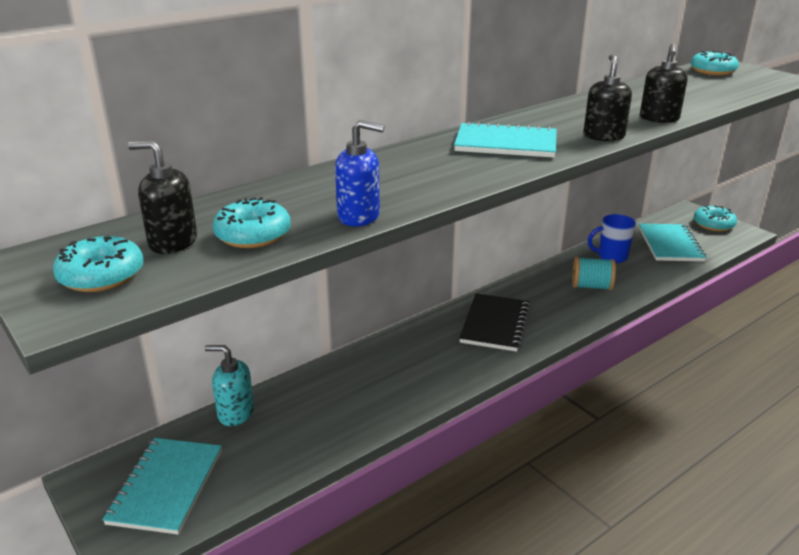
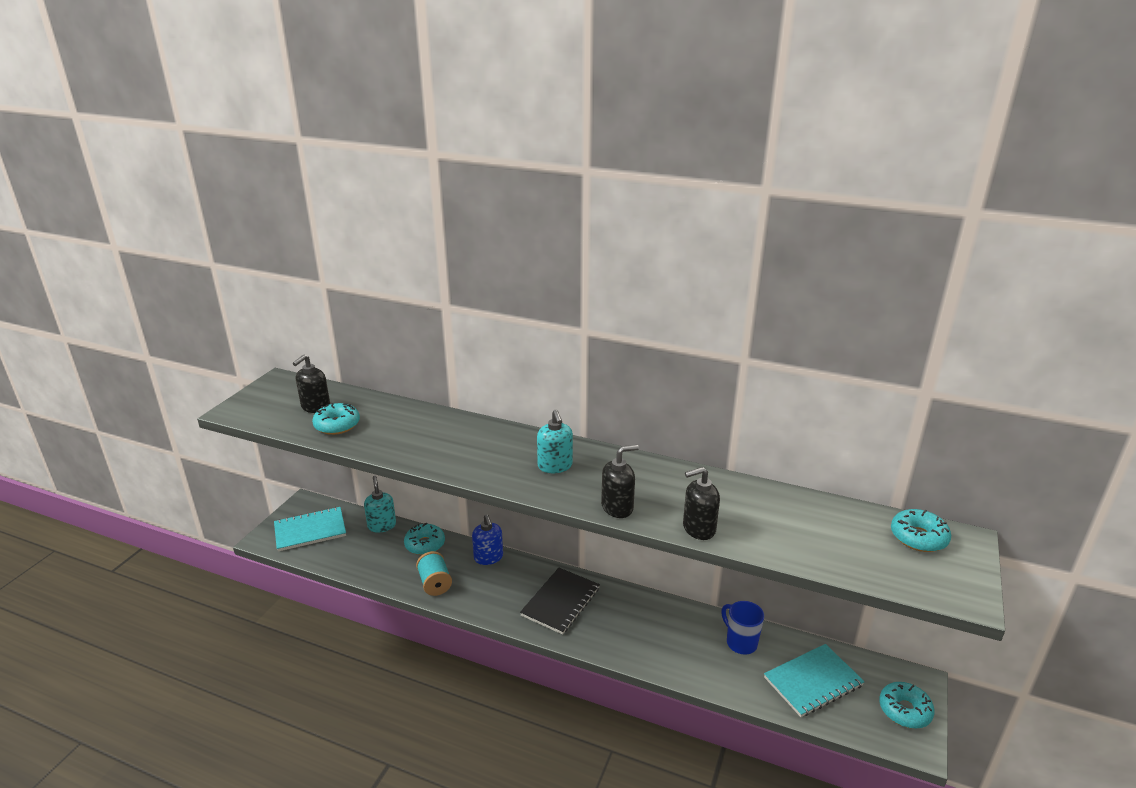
camera: 60 degrees right, 0 degrees up
turquoise donut [53,236,143,292] -> turquoise donut moved to [404,523,445,555]
black soap dispenser [128,140,197,254] -> black soap dispenser turned 135 degrees counterclockwise [293,354,330,413]
blue soap dispenser [335,120,385,226] -> blue soap dispenser moved to [472,514,503,565]
turquoise notebook [454,121,556,158] -> turquoise soap dispenser [537,410,573,473]
black notebook [459,293,531,352] -> black notebook turned 45 degrees counterclockwise [520,568,600,635]
turquoise spool [572,257,616,290] -> turquoise spool moved to [416,551,452,596]

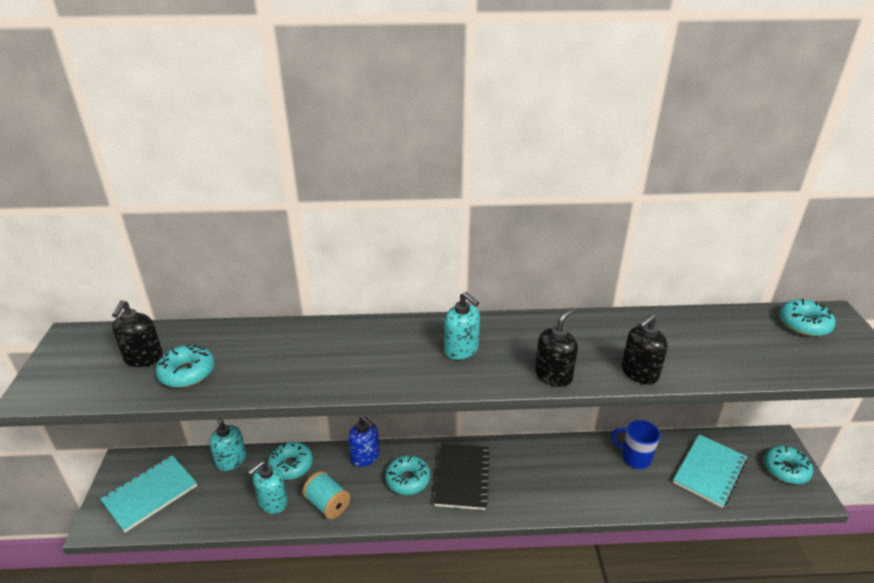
camera: 25 degrees left, 5 degrees up
none -> turquoise soap dispenser [248,461,288,514]
none -> turquoise donut [385,455,430,495]

